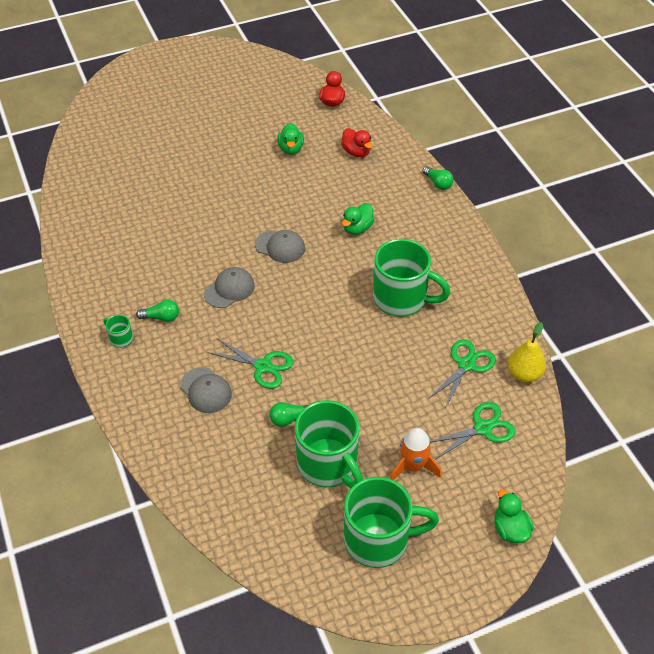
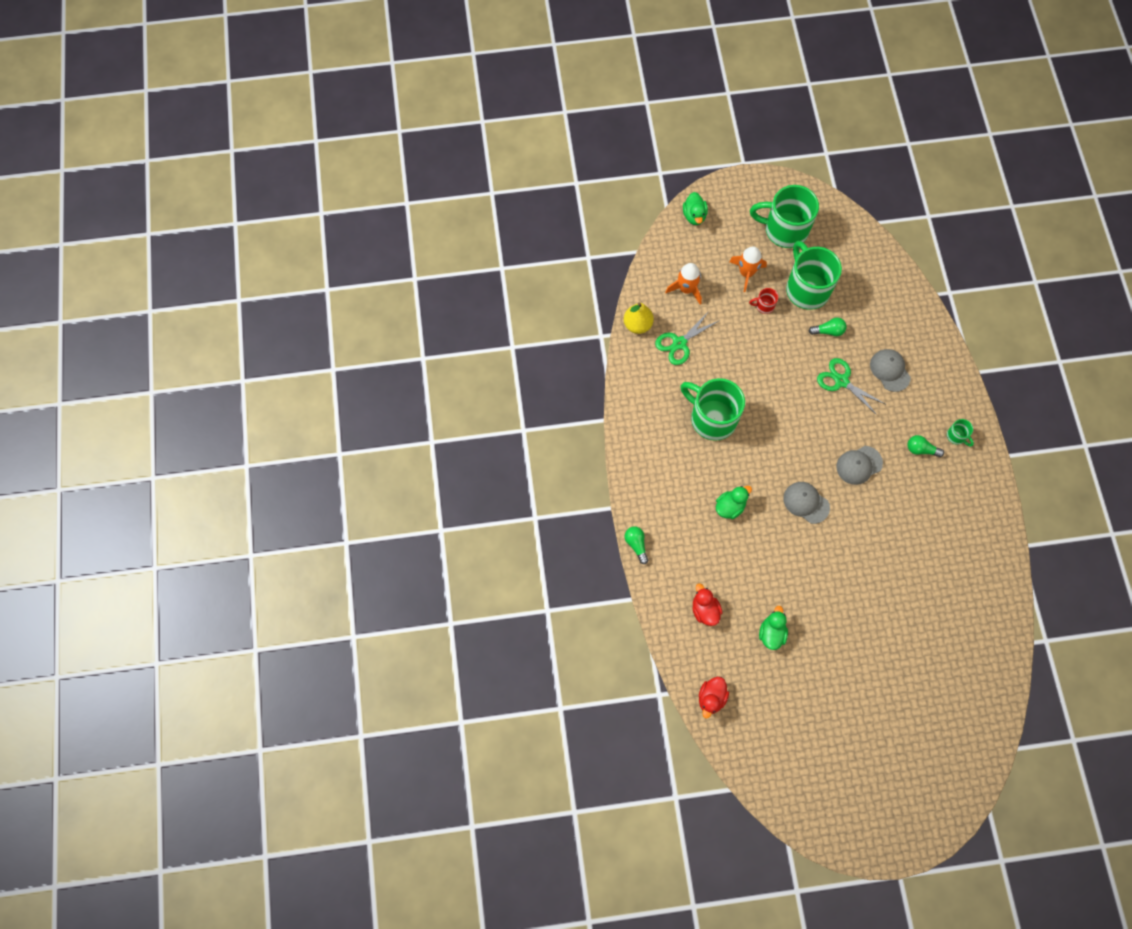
camera: 165 degrees left, 20 degrees up
green scissors [430,402,516,460] -> orange rocket [665,263,702,305]
none -> red mug [749,288,778,314]

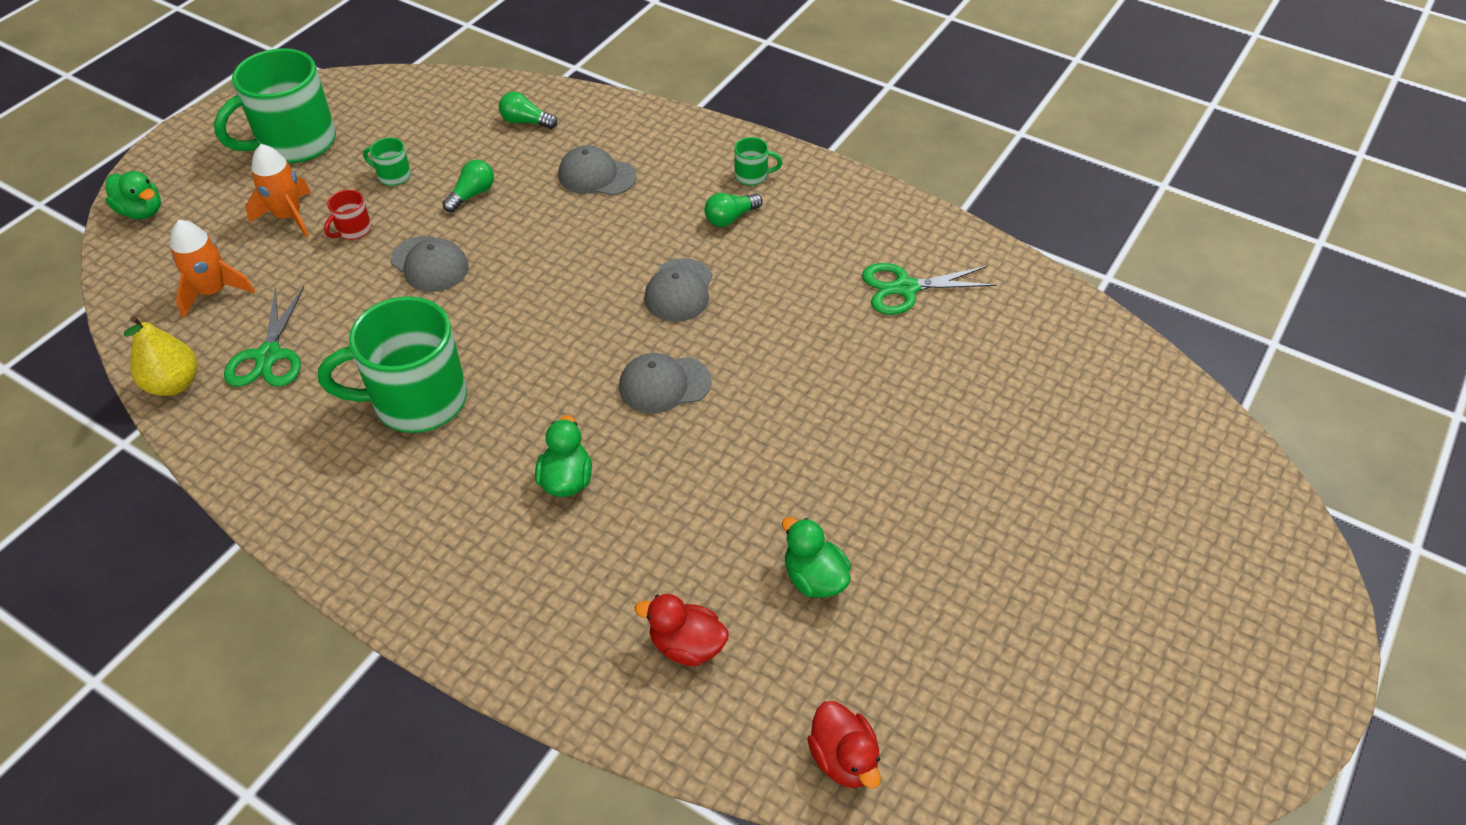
camera: 50 degrees left, 20 degrees down
green light bulb [625,526,648,564] -> green light bulb moved to [499,92,557,129]
green mug [786,241,842,310] -> green mug [363,138,411,186], size x0.42
green scissors [817,358,885,415] -> green scissors moved to [862,263,997,315]
none -> grey cap [391,235,469,292]

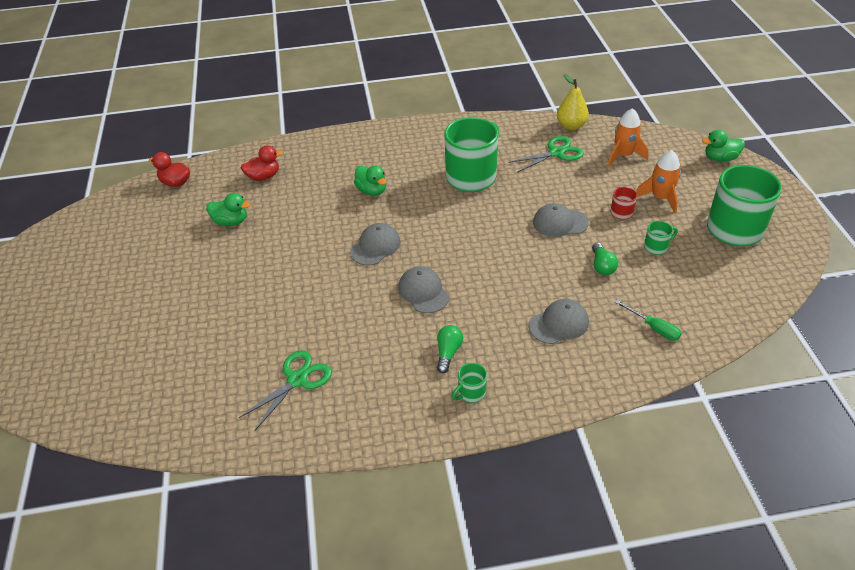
camera: 140 degrees right, 5 degrees down
green scissors [224,286,304,387] -> green scissors turned 105 degrees clockwise [508,136,584,173]
green light bulb [499,92,557,129] -> green screwdriver [615,300,682,341]

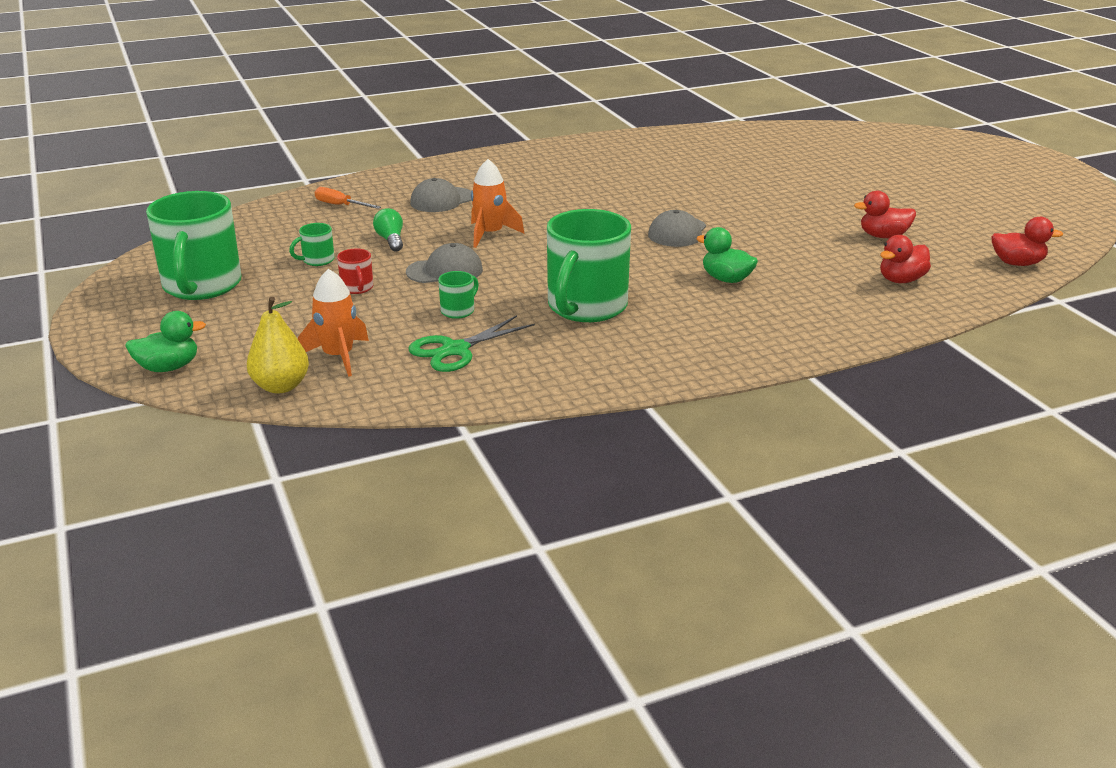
camera: 165 degrees right, 15 degrees down
green duck [206,193,250,226] -> red duck [854,191,916,238]
green scissors [239,350,332,430] -> none
grey cap [398,266,449,313] -> none
green light bulb [437,325,463,373] -> none
green mug [452,363,487,403] -> green mug moved to [438,271,479,319]
yellow pear [557,74,589,130] -> yellow pear moved to [247,297,309,393]
green screwdriver [615,300,682,341] -> orange screwdriver [314,187,381,209]
orange rocket [636,150,681,213] -> orange rocket moved to [471,159,524,248]

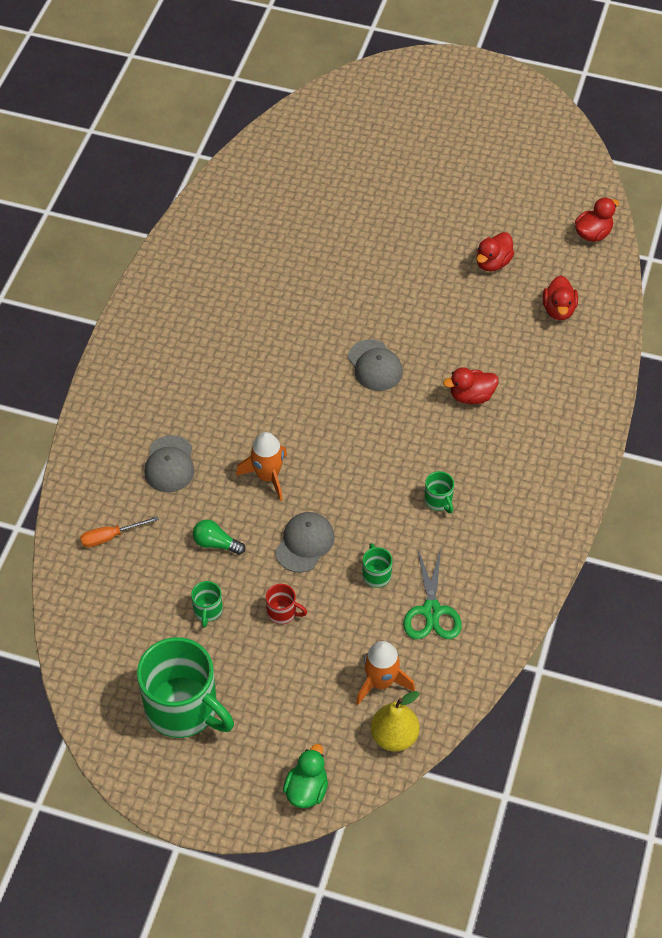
camera: 50 degrees left, 25 degrees up
green mug [547,209,631,322] -> green mug [424,471,454,513], size x0.42
green duck [696,227,758,283] -> red duck [443,367,499,404]

